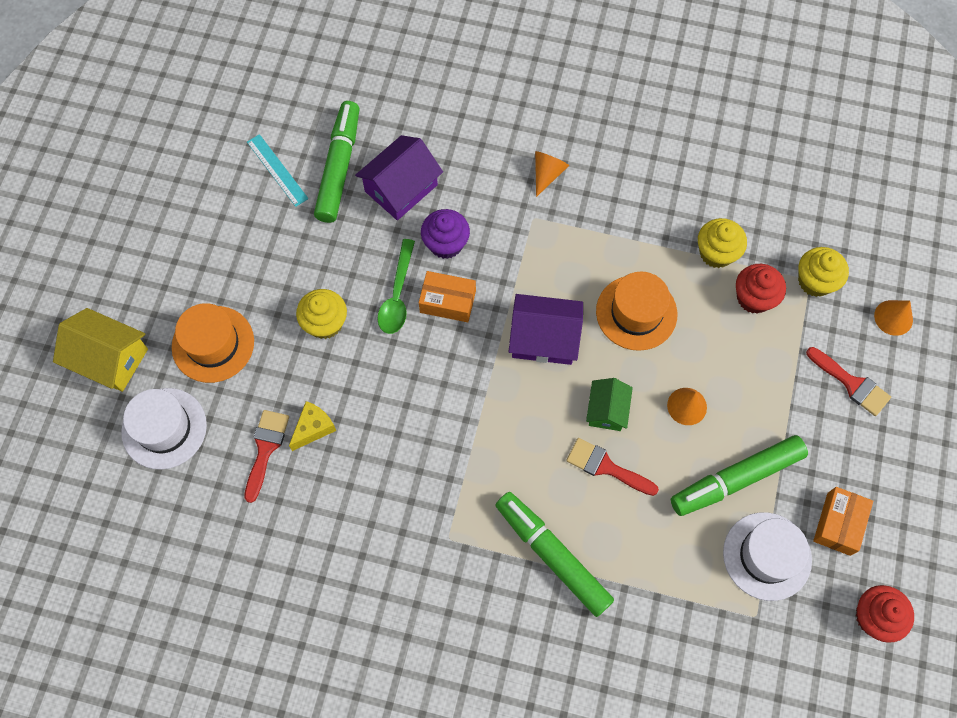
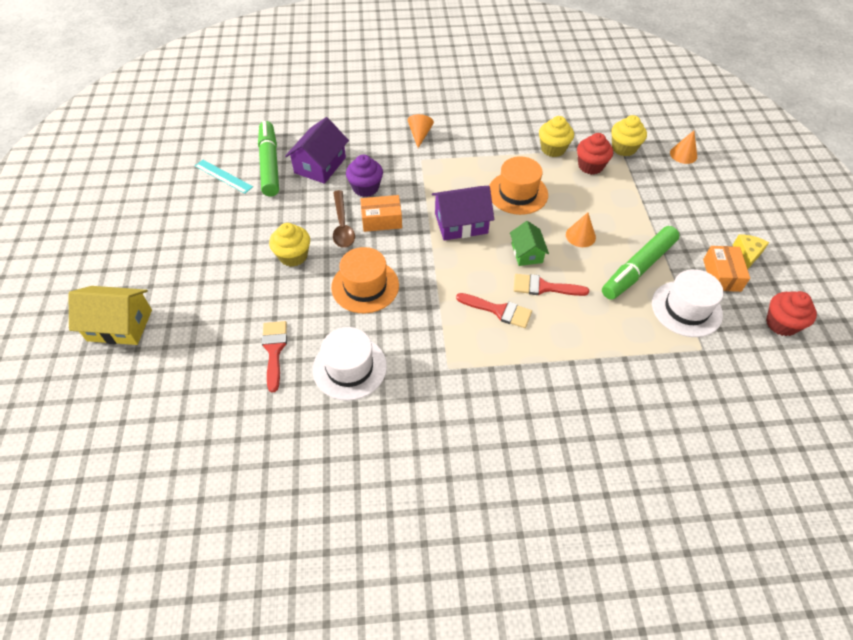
camera: 20 degrees left, 15 degrees down
white hat [121,388,207,470] -> white hat moved to [313,327,387,401]
orange hat [172,303,254,383] -> orange hat moved to [331,247,399,313]
yellow cheese [289,401,336,451] -> yellow cheese moved to [733,234,769,269]
green spoon [378,239,415,334] -> brown spoon [333,190,355,248]
green marker [495,492,614,617] -> none
red brush [806,347,891,416] -> red brush moved to [456,293,532,328]

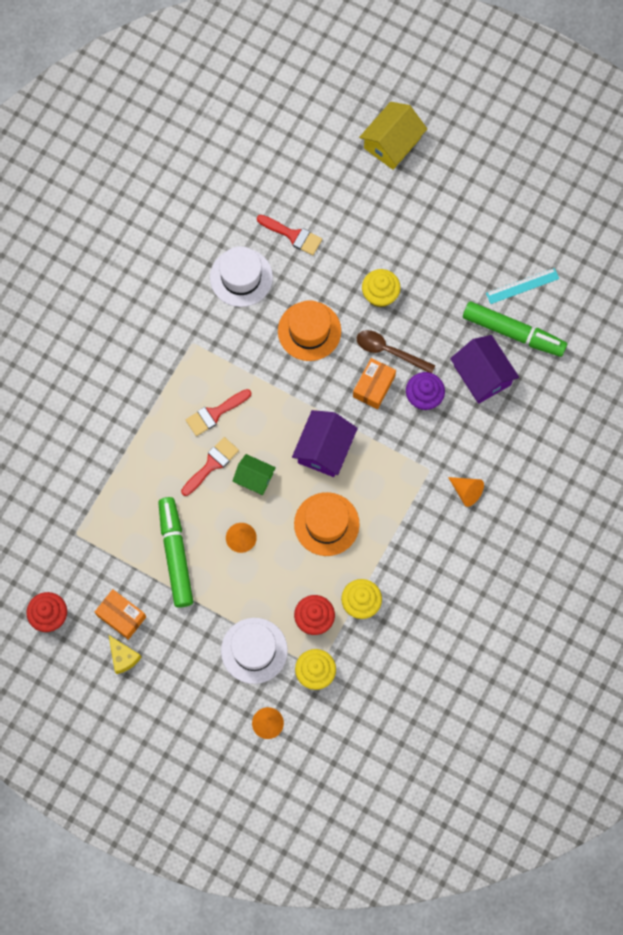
camera: 125 degrees right, 20 degrees up
white hat [652,269,724,337] -> white hat moved to [221,618,288,684]

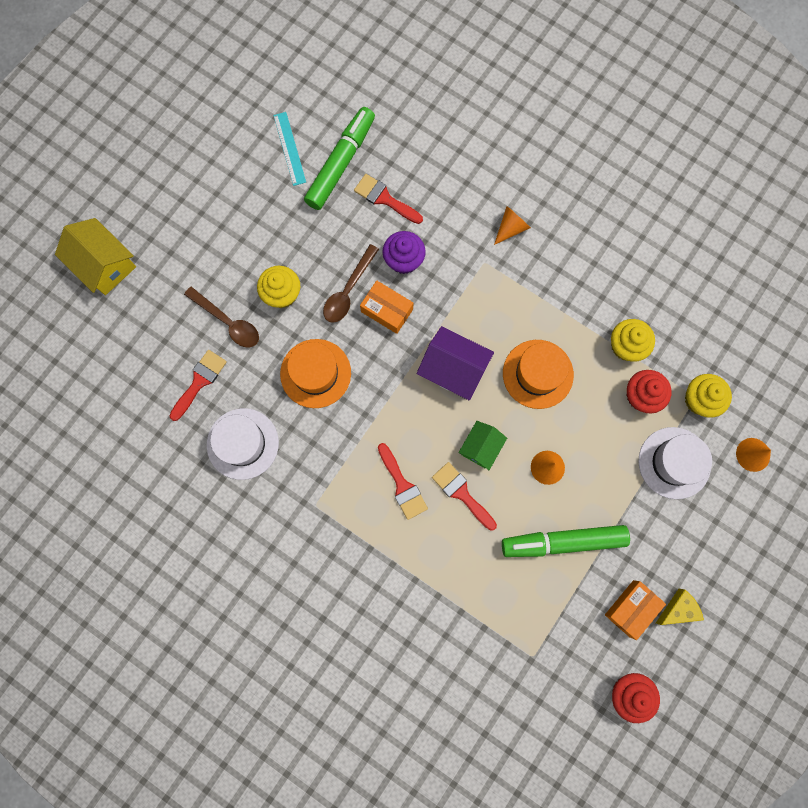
camera: 85 degrees left, 5 degrees up
purple house [450,335,519,404] -> red brush [354,174,423,224]
none -> brown spoon [184,287,259,348]

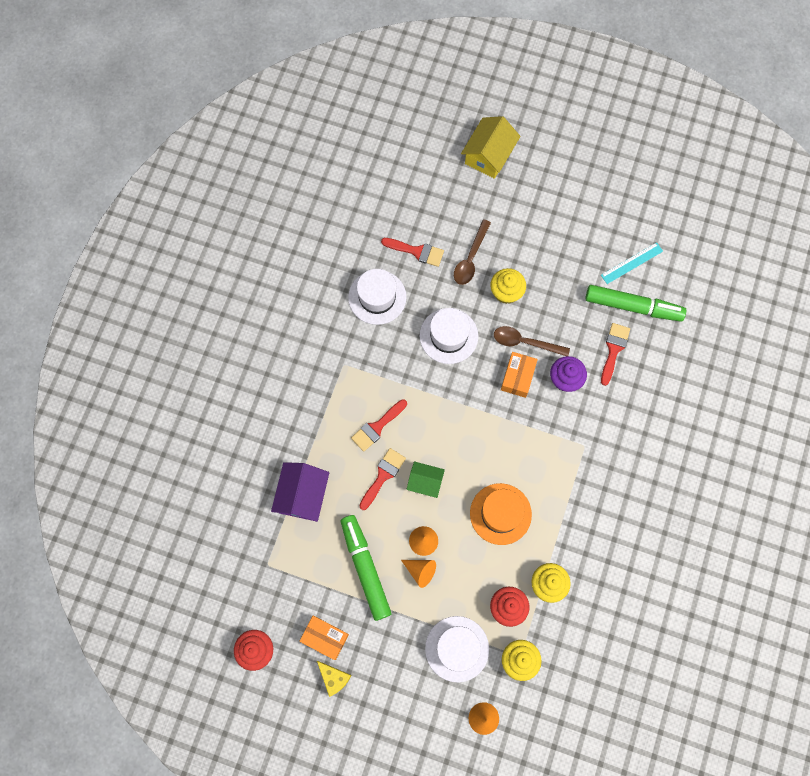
camera: 75 degrees right, 5 degrees down
orange hat [280,339,351,408] -> white hat [420,308,478,364]
purple house [417,326,494,401] -> purple house moved to [271,462,329,522]
orange cone [494,206,531,245] -> orange cone moved to [401,560,436,588]

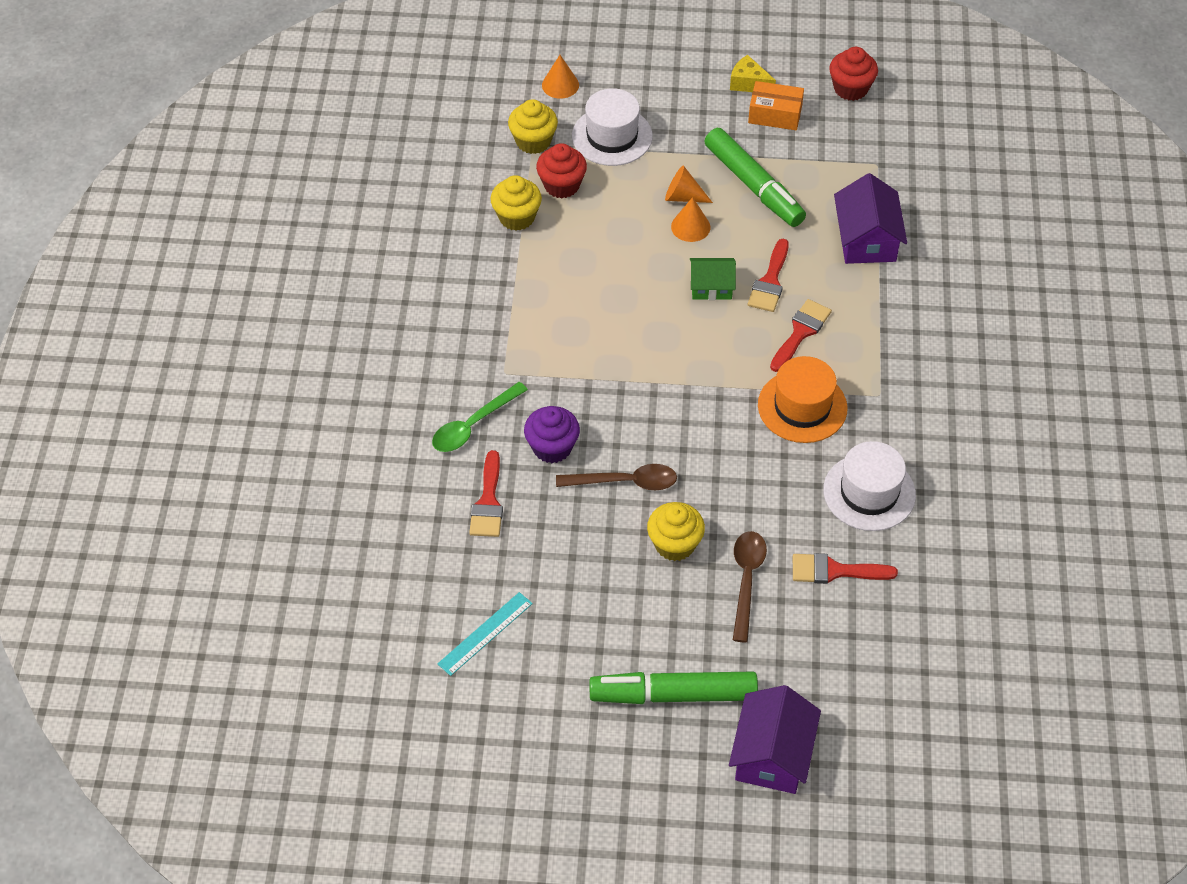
camera: 165 degrees right, 20 degrees down
white hat [420,308,478,364] -> none
yellow house [461,116,521,179] -> purple house [729,685,821,794]
orange hat [470,483,532,545] -> orange hat moved to [758,356,848,443]
orange box [501,352,538,398] -> none
green marker [585,285,686,322] -> green marker moved to [589,672,758,704]
none -> green spoon [432,382,528,452]

